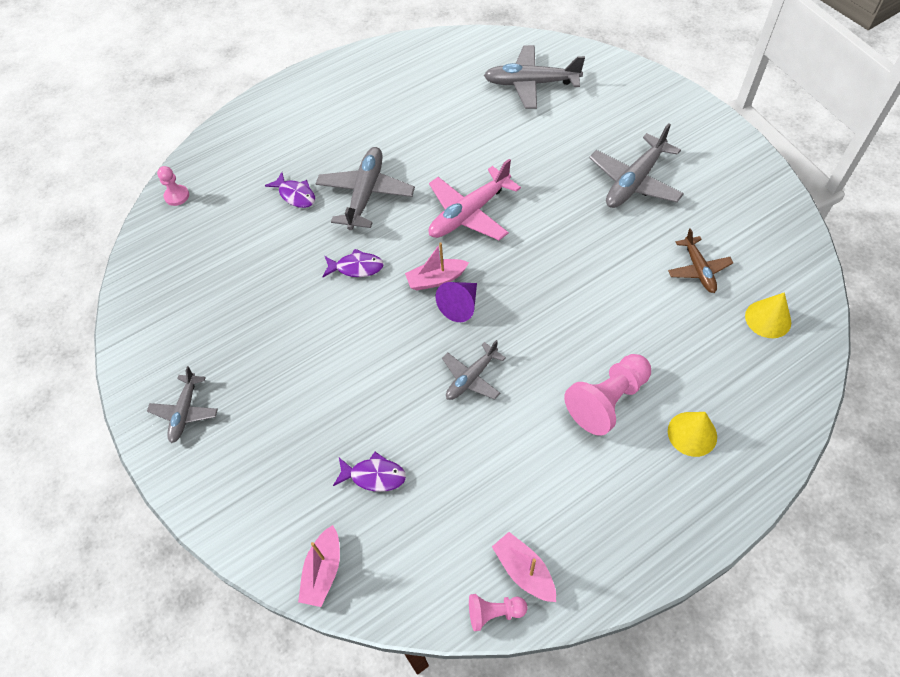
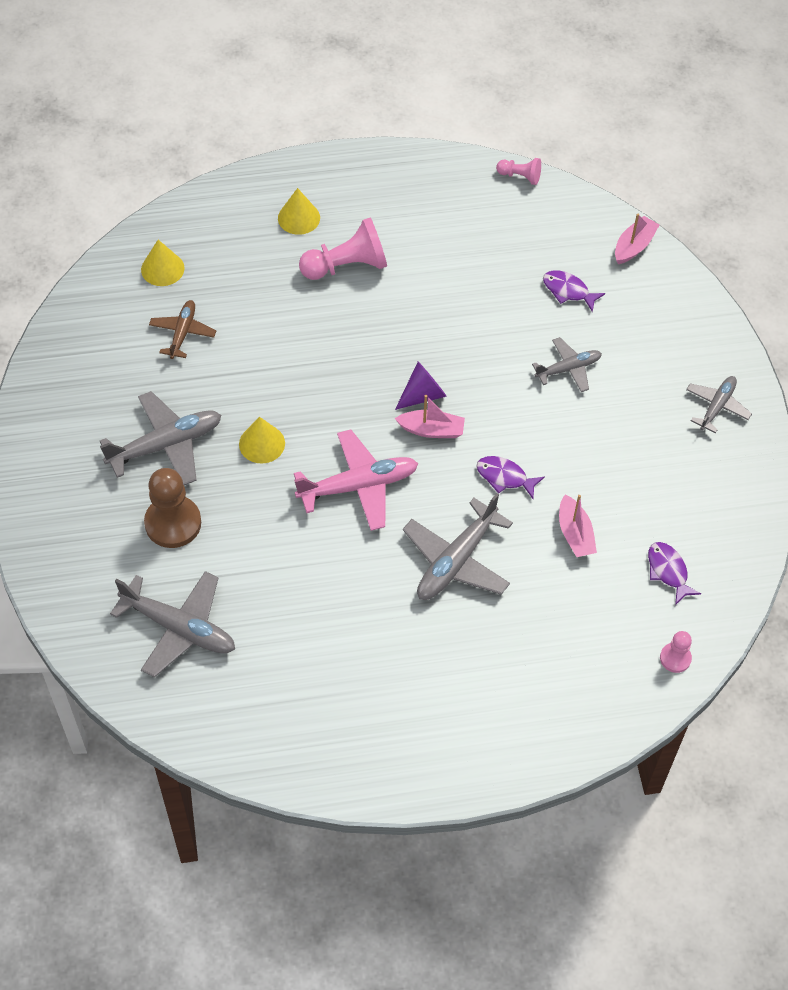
camera: 160 degrees left, 0 degrees up
purple fish [265,172,315,208] -> purple fish moved to [648,542,702,605]
grey plane [442,340,505,400] -> grey plane moved to [532,337,602,392]
pink boat [492,532,556,602] -> pink boat moved to [559,495,597,557]
none -> brown pawn [144,468,201,548]
none -> yellow cone [239,417,285,463]

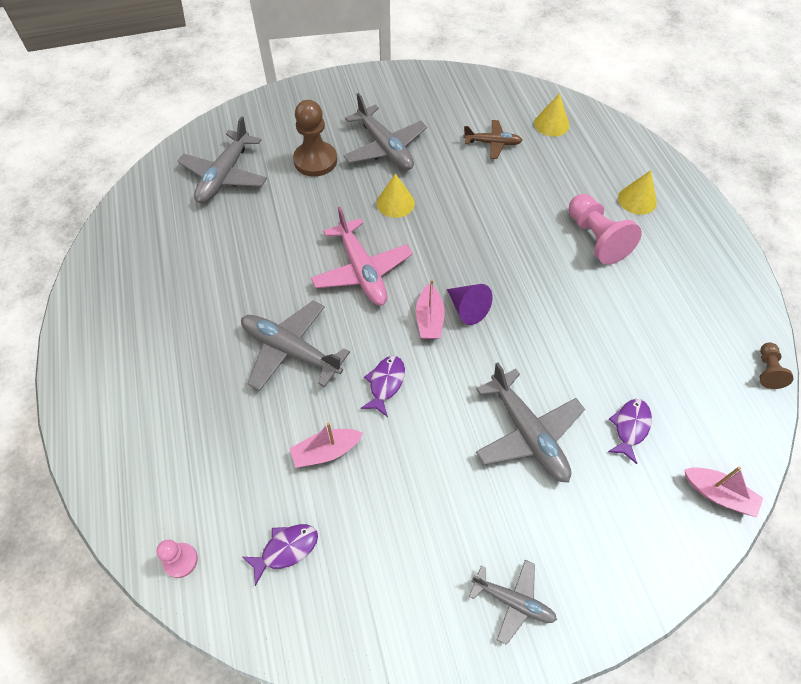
camera: 85 degrees right, 0 degrees up
pink pawn [496,158,541,185] -> brown pawn [759,342,793,389]
grey plane [532,337,602,392] -> grey plane [476,362,585,482], size x1.66

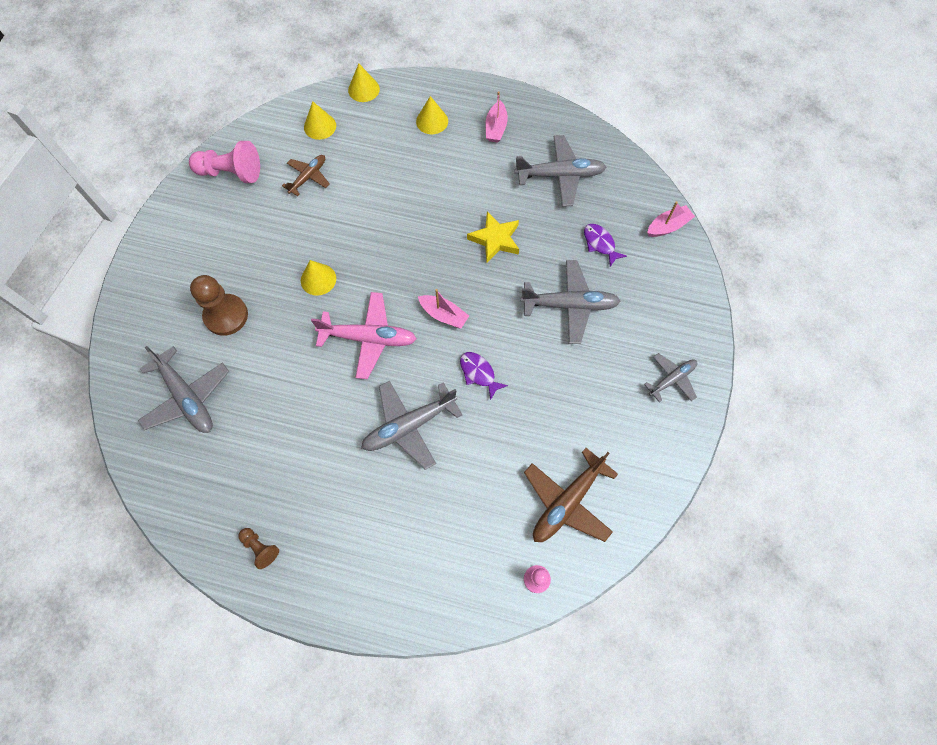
camera: 60 degrees left, 10 degrees up
purple fish [242,524,318,586] -> brown plane [524,448,618,542]
pink boat [289,422,363,468] -> pink boat moved to [486,91,508,143]
grey plane [343,93,427,170] -> grey plane moved to [514,135,606,207]
purple cone [447,284,492,325] -> none
pink pawn [569,194,642,265] -> pink pawn moved to [189,141,260,183]
brown pawn [759,342,793,389] -> brown pawn moved to [238,528,279,569]
none -> yellow cone [348,63,380,102]
none -> yellow star [467,211,519,262]

